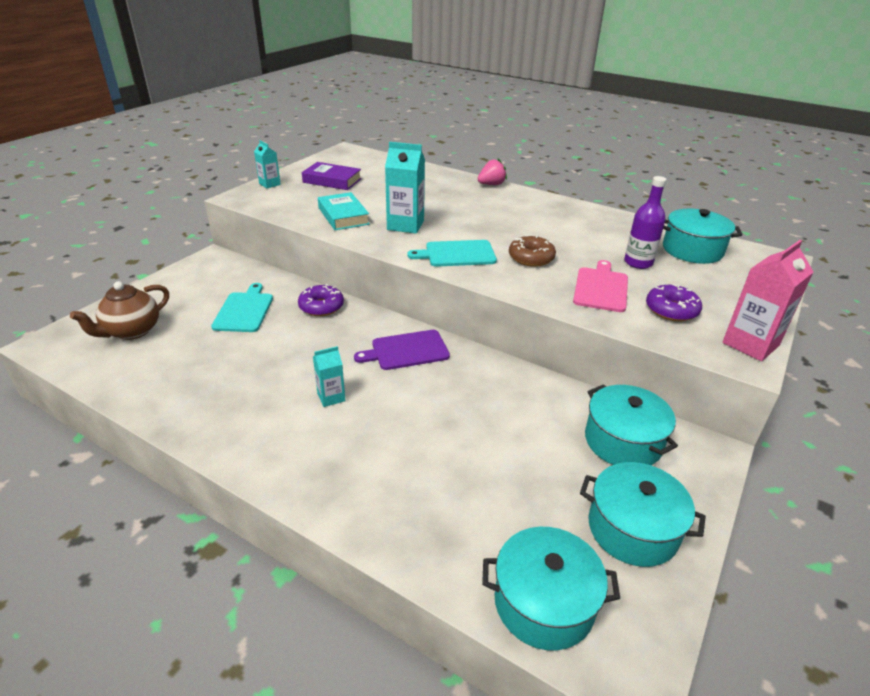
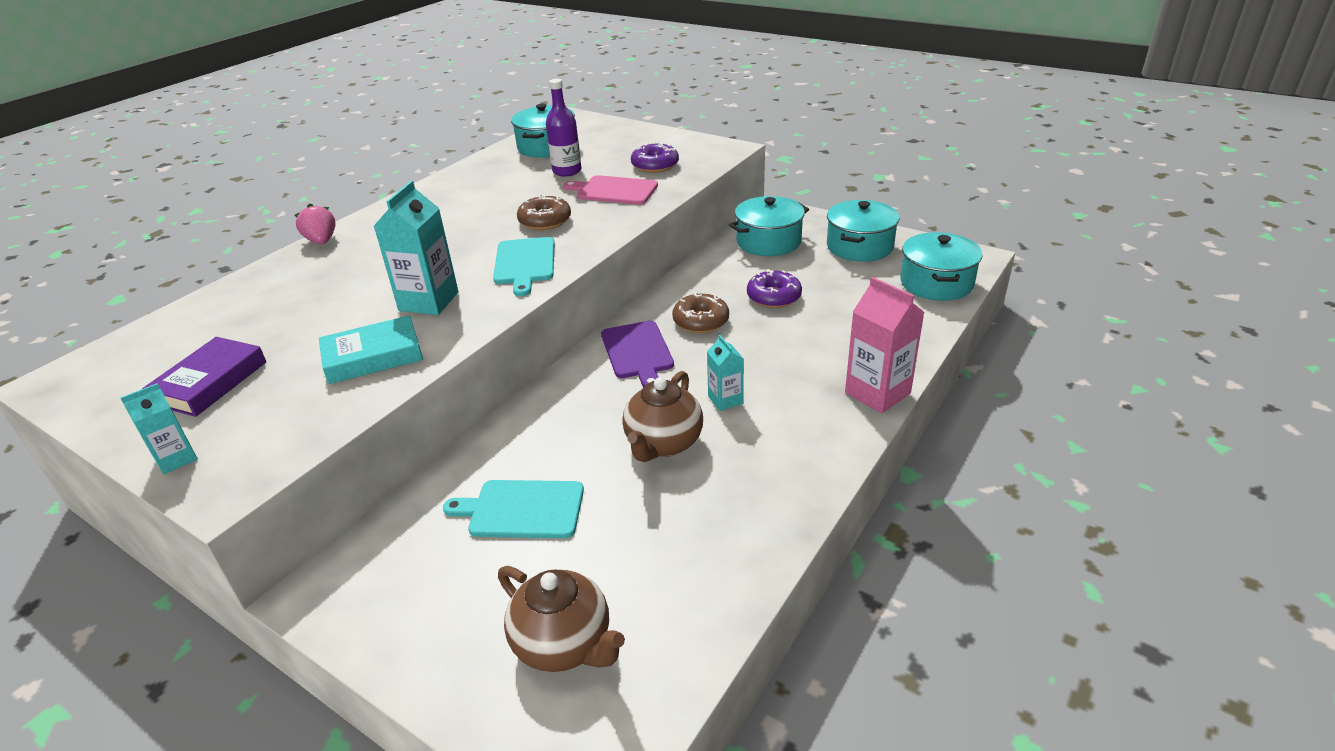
camera: 85 degrees left, 0 degrees up
purple donut [298,284,344,316] -> purple donut moved to [747,269,802,308]
pink carton [722,240,813,361] -> pink carton moved to [845,277,924,413]
none -> brown teapot [622,371,703,462]
none -> brown donut [672,292,729,333]

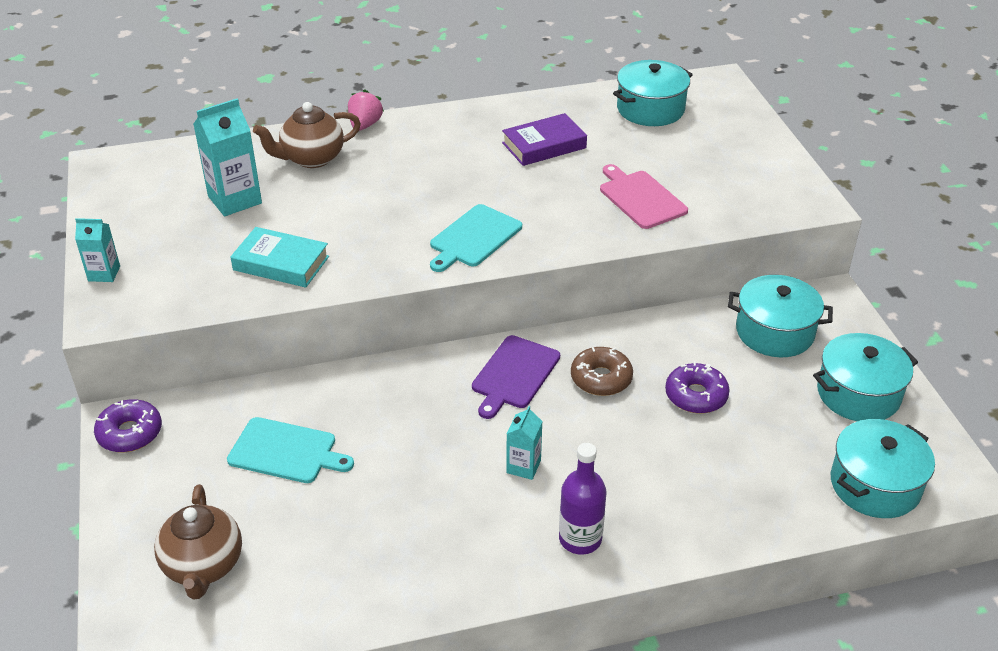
camera: 40 degrees right, 5 degrees up
purple book [142,337,266,417] -> purple book moved to [502,113,587,166]
turquoise carton [374,181,459,315] -> turquoise carton moved to [193,98,262,216]
turquoise cutting board [443,480,584,538] -> turquoise cutting board turned 150 degrees clockwise [227,417,354,483]
brown donut [517,195,571,230] -> none
purple bottle [546,79,581,177] -> purple bottle moved to [559,443,606,555]
brown teapot [622,371,703,462] -> brown teapot moved to [253,102,361,168]
purple donut [631,143,679,173] -> purple donut moved to [94,399,162,452]
pink carton [845,277,924,413] -> none

